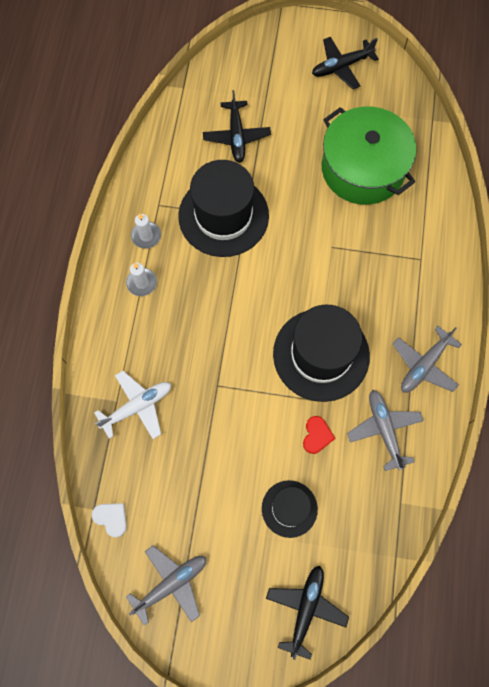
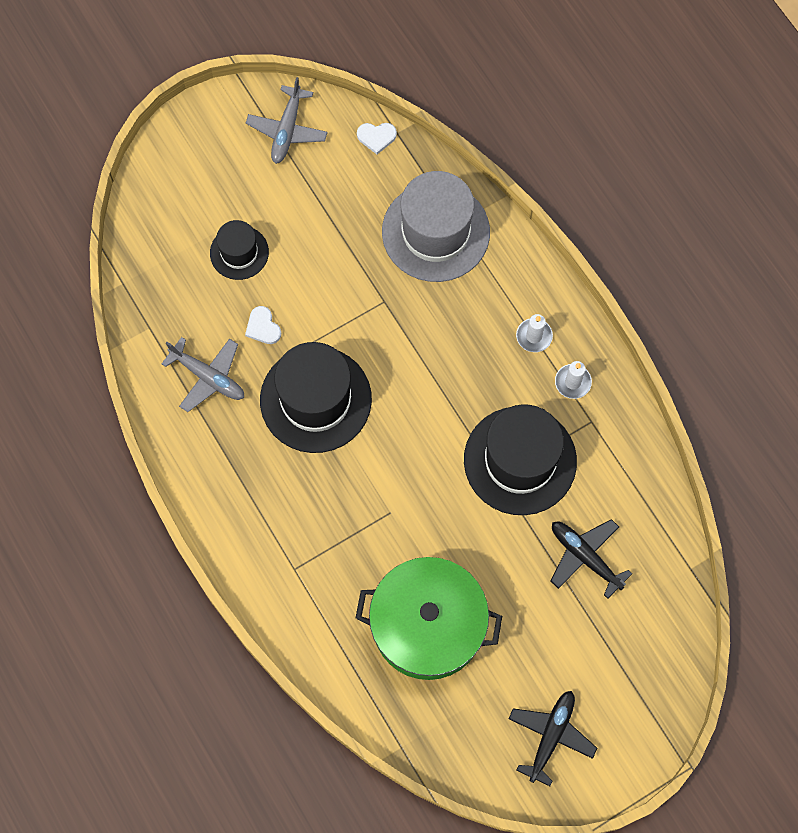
camera: 140 degrees right, 0 degrees up
white plane [94,371,171,439] -> grey hat [382,171,490,282]
black plane [266,566,349,660] -> none
red heart [303,416,335,454] -> white heart [245,306,281,344]
grey plane [393,326,462,393] -> none

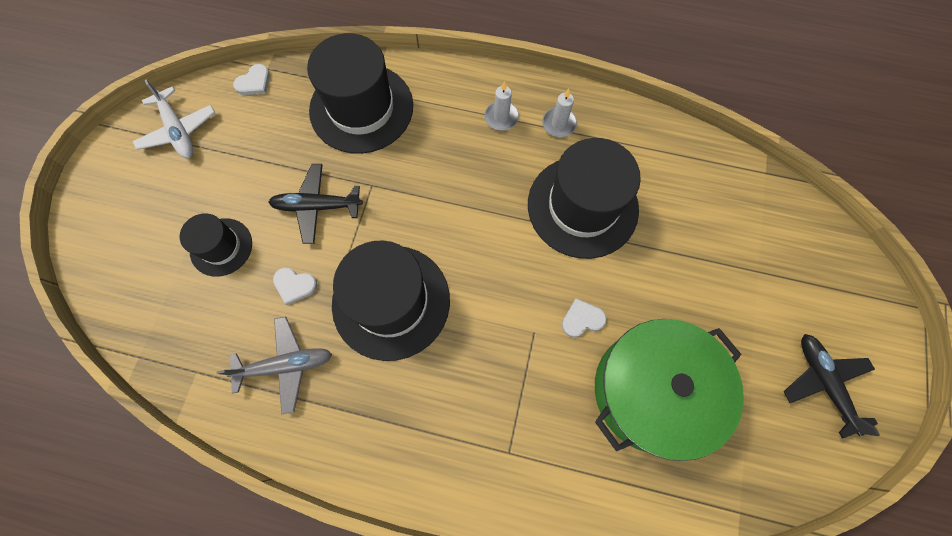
camera: 45 degrees left, 0 degrees up
grey plane [246,77,328,164] -> white plane [133,79,215,158]
grey hat [382,171,490,282] -> black hat [307,33,413,154]
black plane [551,519,632,599] -> black plane moved to [268,164,363,244]
none -> white heart [562,298,607,337]

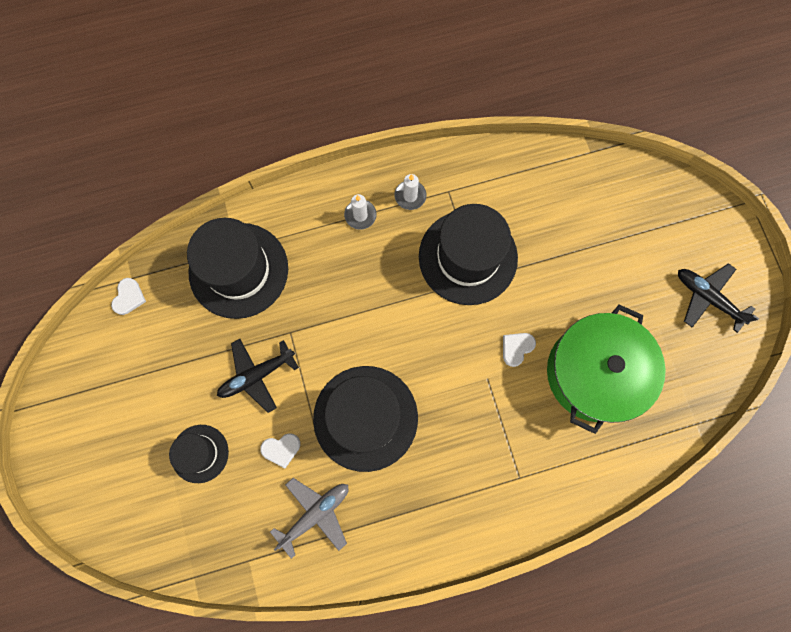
camera: 30 degrees left, 5 degrees up
white plane [133,79,215,158] -> none

